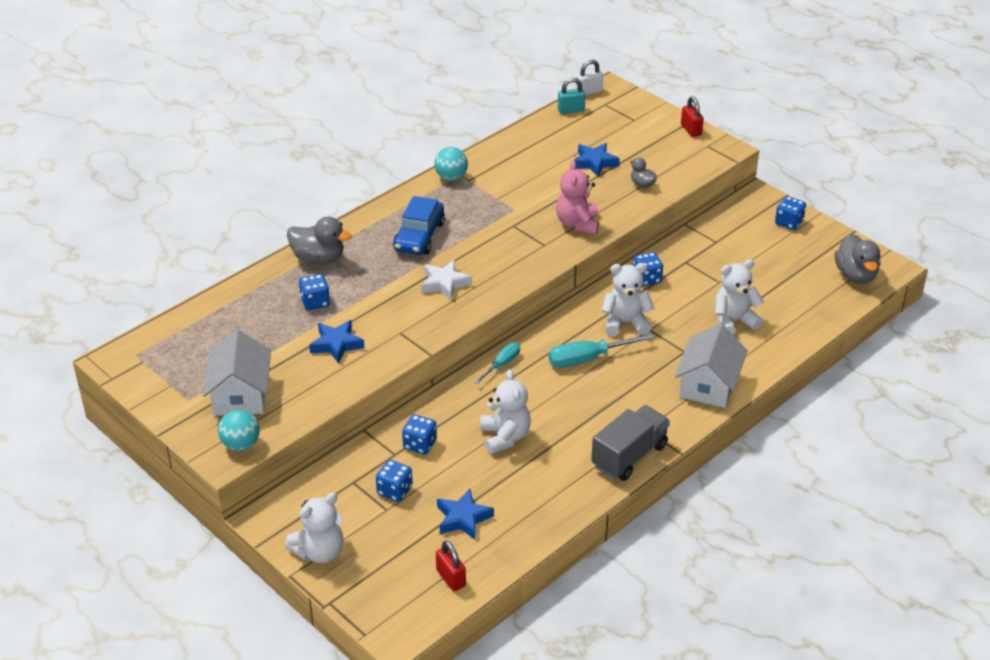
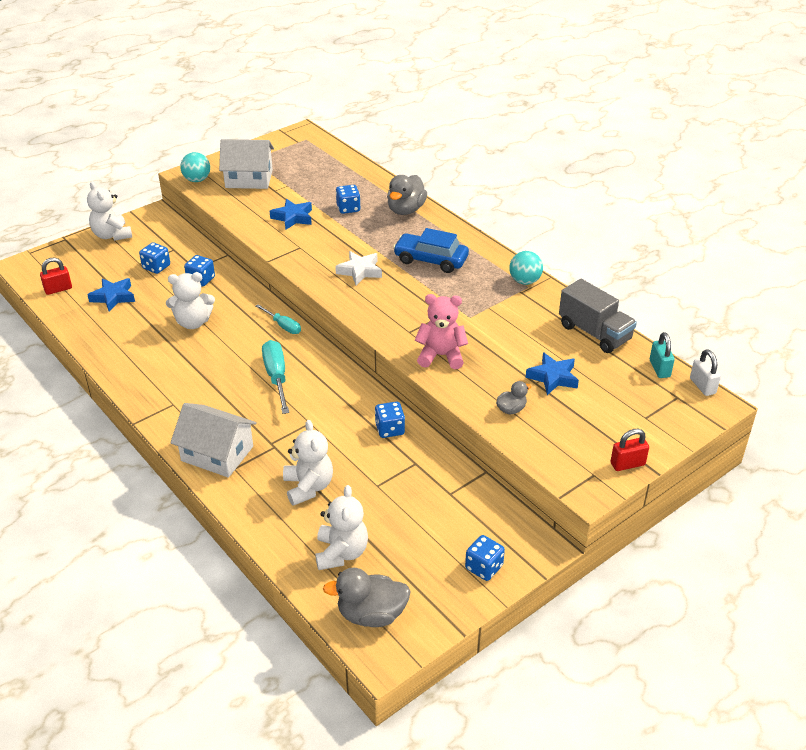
camera: 95 degrees right, 0 degrees up
grey truck [591,405,670,481] -> grey truck moved to [559,279,637,353]
white teddy bear [602,263,654,336] -> white teddy bear moved to [315,485,368,570]

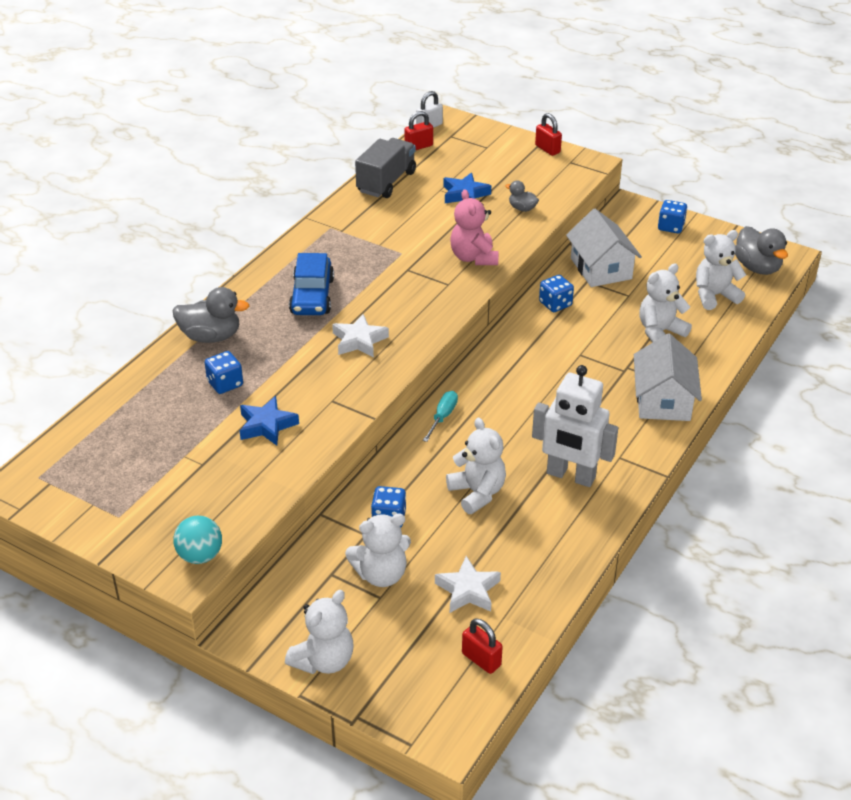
camera: 110 degrees left, 0 degrees up
blue star [87,278,135,312] -> white star [435,556,501,613]
blue dice [139,242,170,274] -> white teddy bear [345,513,411,587]
white house [219,139,274,189] -> white house moved to [566,209,642,287]
turquoise screwdriver [262,340,289,414] -> none
turquoise ball [509,251,543,285] -> none
turquoise padlock [650,332,675,378] -> red padlock [404,111,433,150]
none -> white robot [532,365,618,487]

